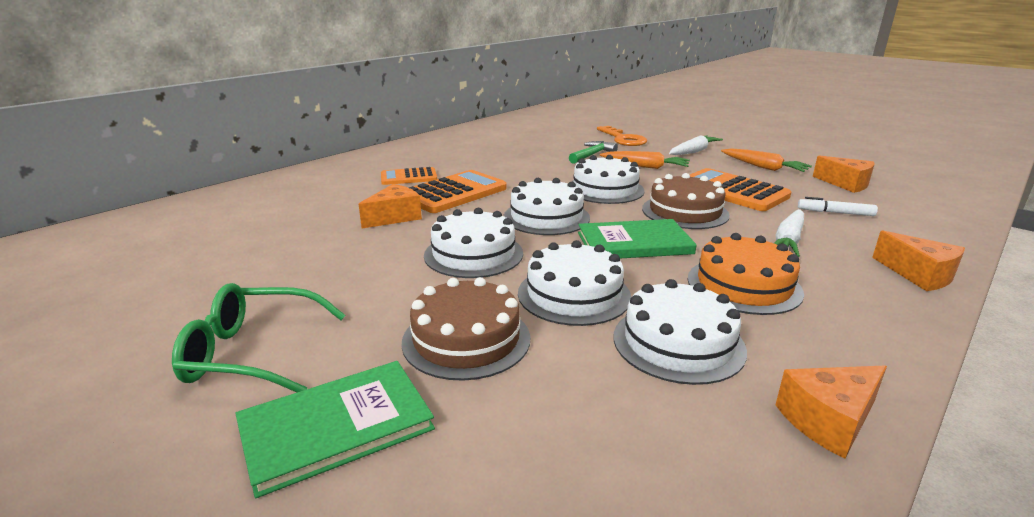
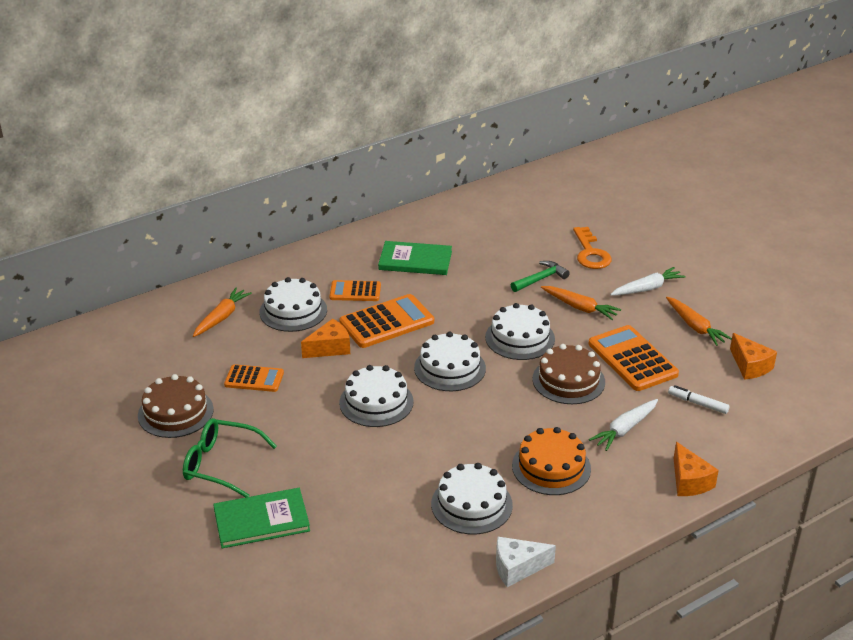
camera: 15 degrees right, 10 degrees up
brown cake [401,277,530,381] -> brown cake moved to [138,374,214,438]
white cake [518,240,631,326] -> white cake moved to [259,277,327,332]
green book [578,219,697,259] -> green book moved to [378,241,452,275]
orange cheese [775,365,887,459] -> white cheese [496,537,556,587]
none -> orange carrot [193,288,252,337]
none -> orange calculator [224,364,284,392]

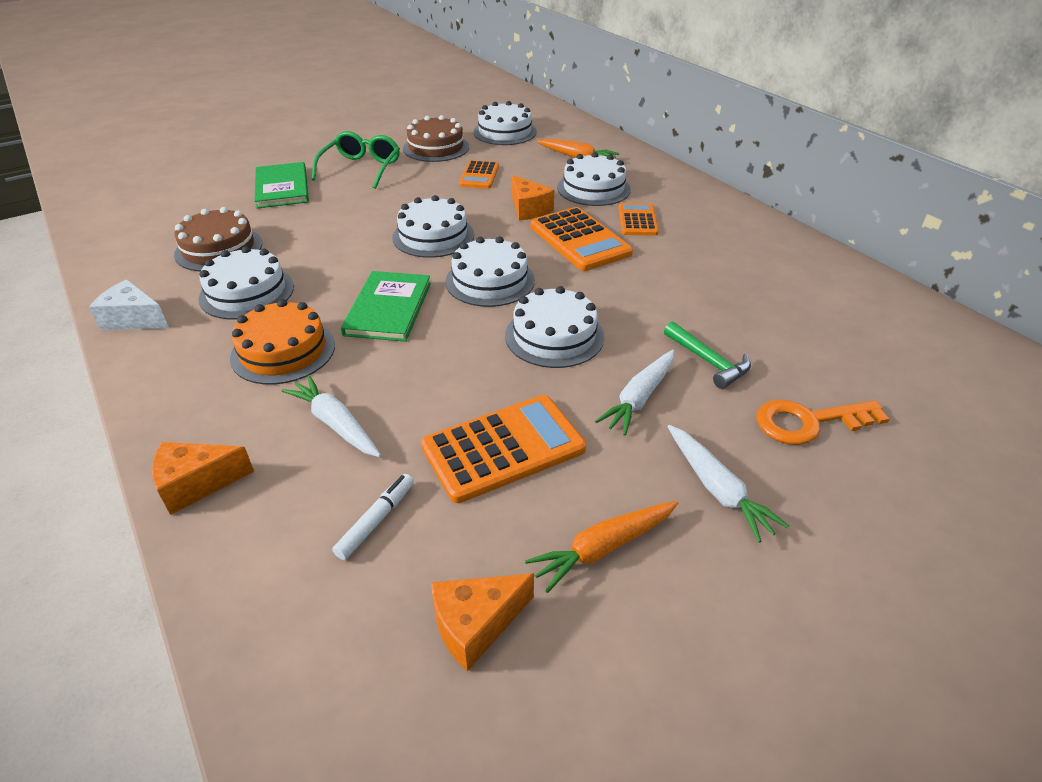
camera: 90 degrees right, 5 degrees up
green book [378,241,452,275] -> green book moved to [341,271,431,342]
white cheese [496,537,556,587] -> white cheese turned 60 degrees counterclockwise [89,279,169,330]
brown cake [533,344,605,404] -> brown cake moved to [174,207,262,271]
orange carrot [541,286,621,320] -> white carrot [595,350,674,436]
none -> white cake [473,101,537,145]

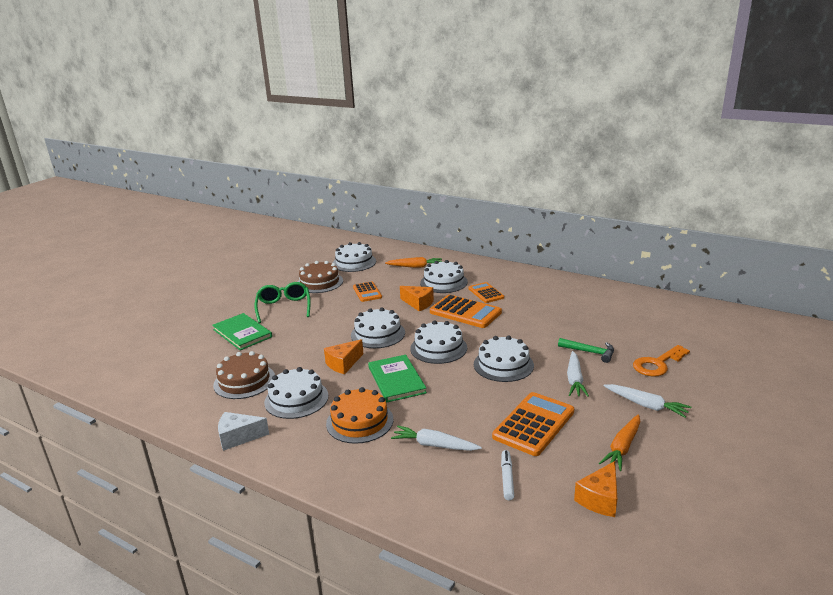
camera: 25 degrees left, 15 degrees down
orange cheese [152,442,254,515] -> orange cheese moved to [324,339,363,374]

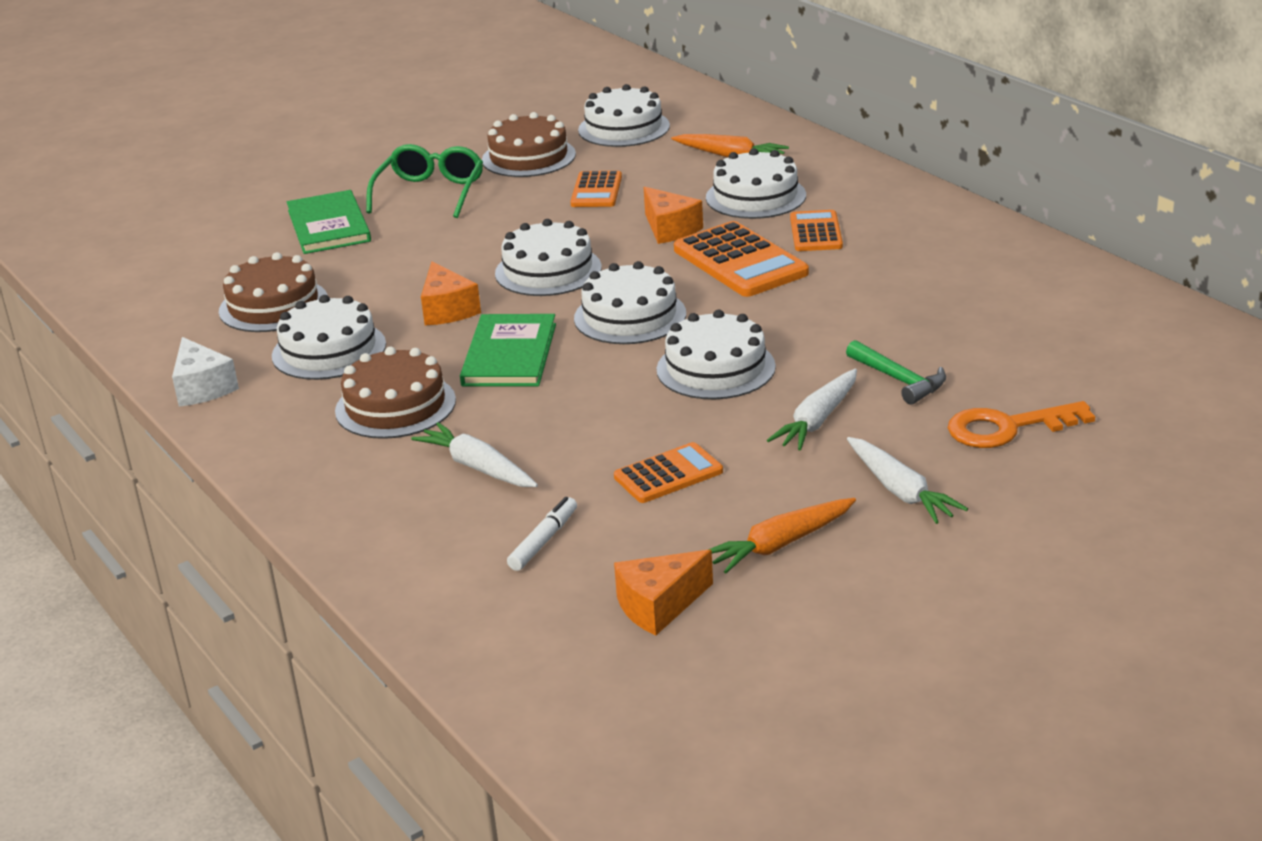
camera: 25 degrees right, 5 degrees up
white cheese [218,412,269,451] -> white cheese turned 135 degrees counterclockwise [172,337,239,407]
orange cheese [324,339,363,374] -> orange cheese turned 90 degrees counterclockwise [421,261,481,325]
orange cake [326,387,393,444] -> brown cake [335,347,456,439]
orange calculator [492,392,574,456] -> orange calculator [614,442,723,503], size x0.61

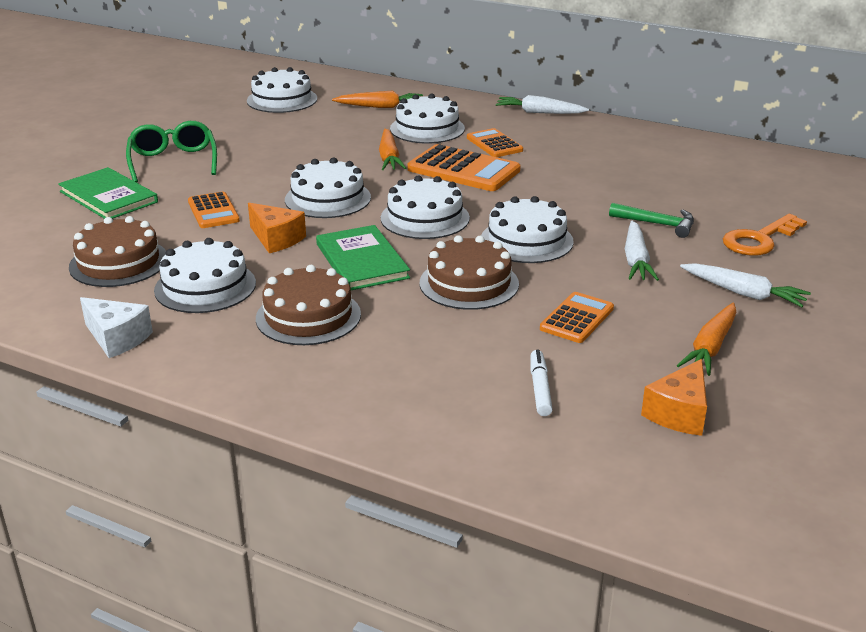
camera: 30 degrees left, 0 degrees up
white carrot [411,422,538,487] -> white carrot moved to [496,95,589,114]
brown cake [482,112,576,177] -> brown cake moved to [420,235,519,310]
orange calculator [570,171,622,207] -> orange calculator moved to [188,192,240,228]
orange cheese [644,186,703,244] -> orange carrot [379,129,406,170]

